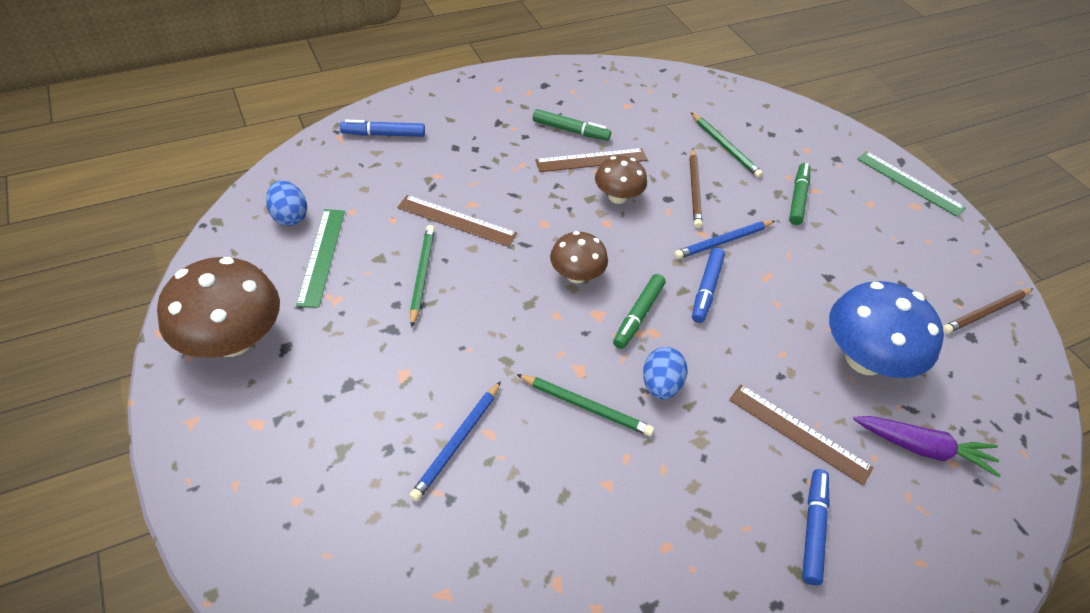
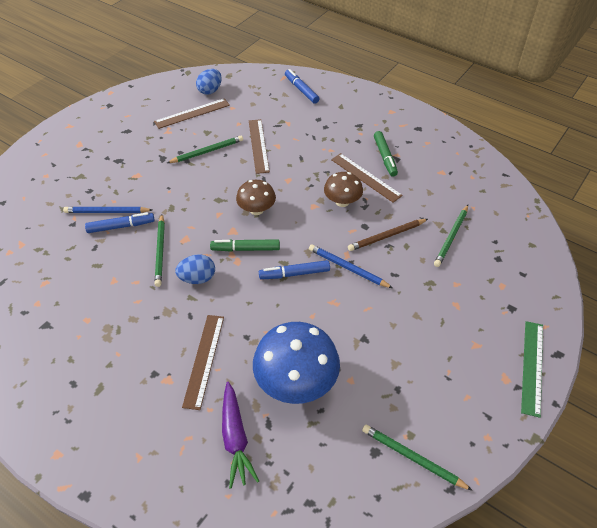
camera: 65 degrees right, 0 degrees up
brown mushroom [157,257,280,358] -> none
green ruler [296,209,345,308] -> brown ruler [154,98,230,129]
green marker [789,163,810,225] -> none
blue marker [802,469,830,585] -> blue marker moved to [85,212,155,233]
brown pencil [943,288,1033,334] -> green pencil [362,425,473,491]

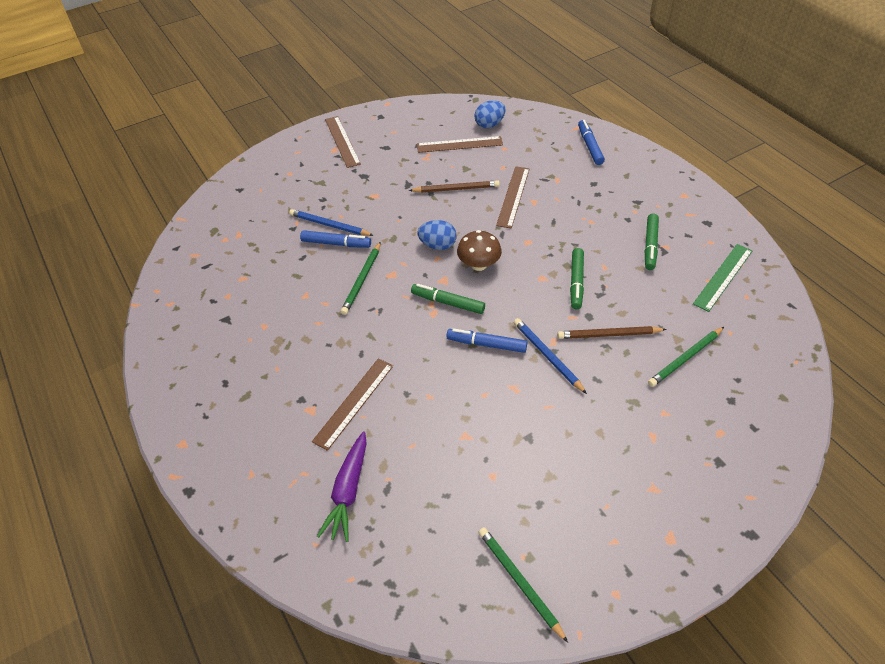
camera: 25 degrees right, 0 degrees up
green pencil [167,136,243,163] -> brown pencil [409,181,500,193]
blue egg [175,254,215,284] -> blue egg moved to [417,220,457,250]
blue mushroom [253,322,340,404] -> none
brown mushroom [324,172,363,207] -> green marker [570,248,584,309]
brown ruler [331,153,403,203] -> brown ruler moved to [325,116,361,168]
green ruler [521,321,543,418] -> green ruler moved to [693,244,752,312]

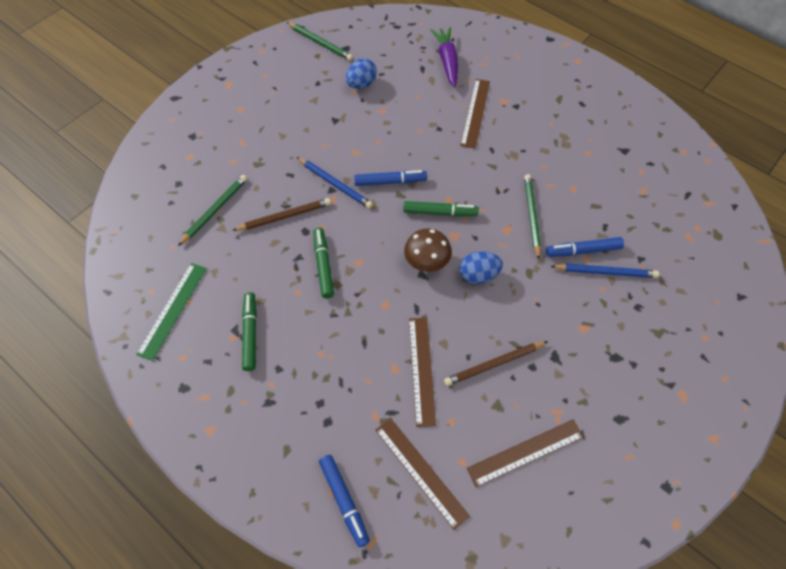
camera: 160 degrees right, 10 degrees up
brown ruler [325,116,361,168] -> brown ruler moved to [375,418,470,530]
blue egg [474,100,506,128] -> blue egg moved to [346,58,377,89]

